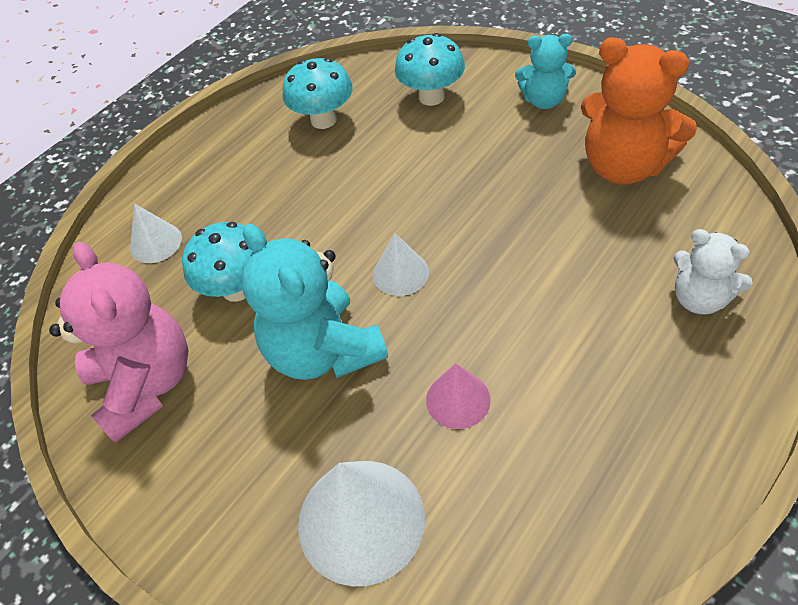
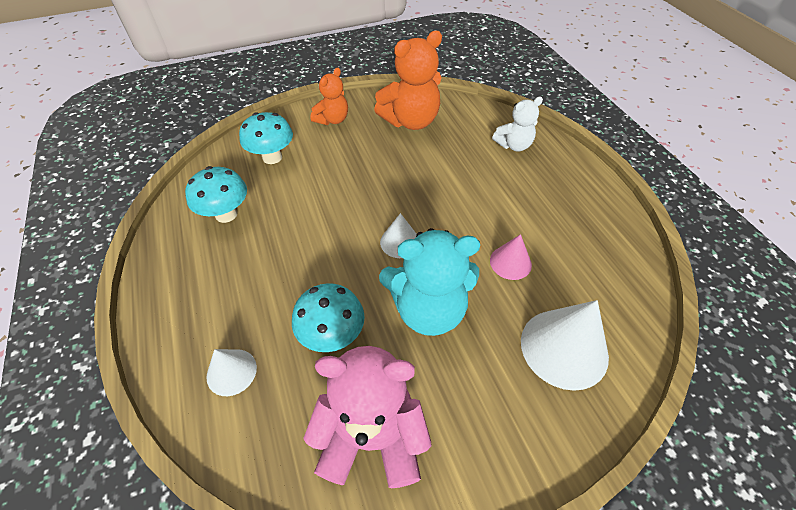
camera: 65 degrees left, 0 degrees up
turquoise teddy bear [515,34,576,109] -> orange teddy bear [310,68,348,125]

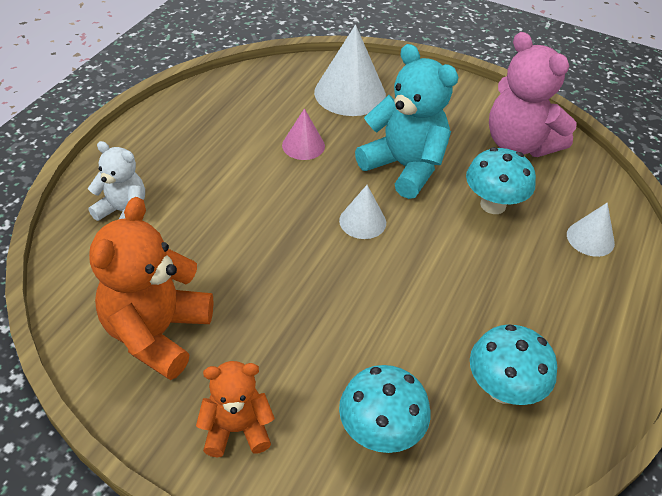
camera: 135 degrees left, 5 degrees down
orange teddy bear [374,31,442,130] -> orange teddy bear turned 90 degrees counterclockwise [89,197,213,380]

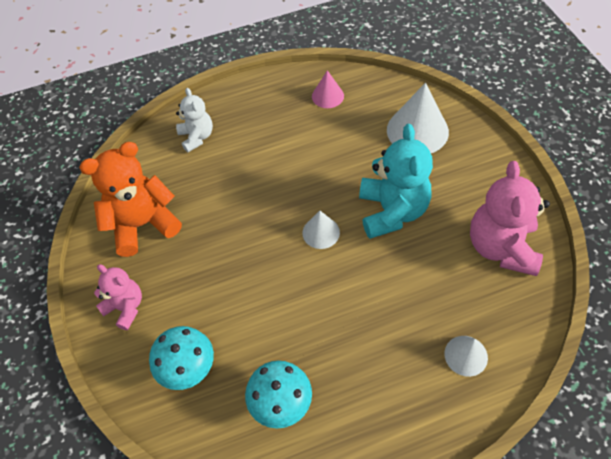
camera: 50 degrees right, 10 degrees up
orange teddy bear [196,361,275,457] -> pink teddy bear [94,264,142,330]
pink cone [282,108,325,160] -> pink cone moved to [312,70,344,108]
turquoise mushroom [466,147,536,214] -> none

